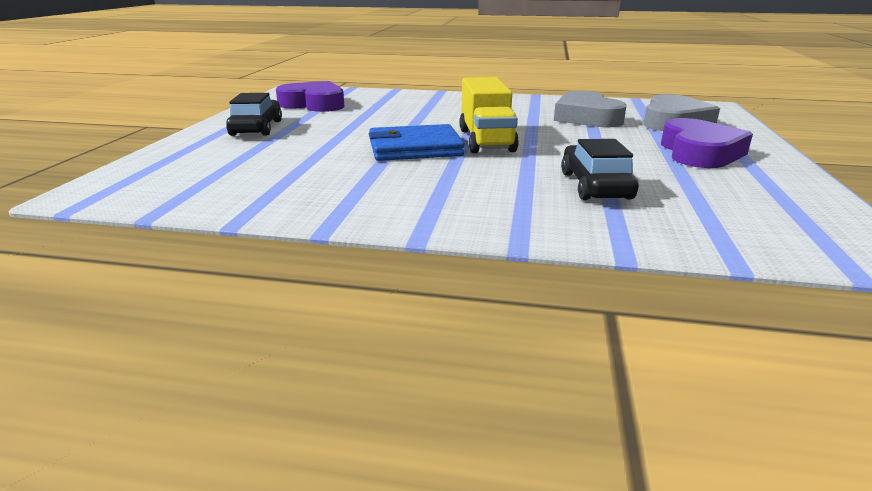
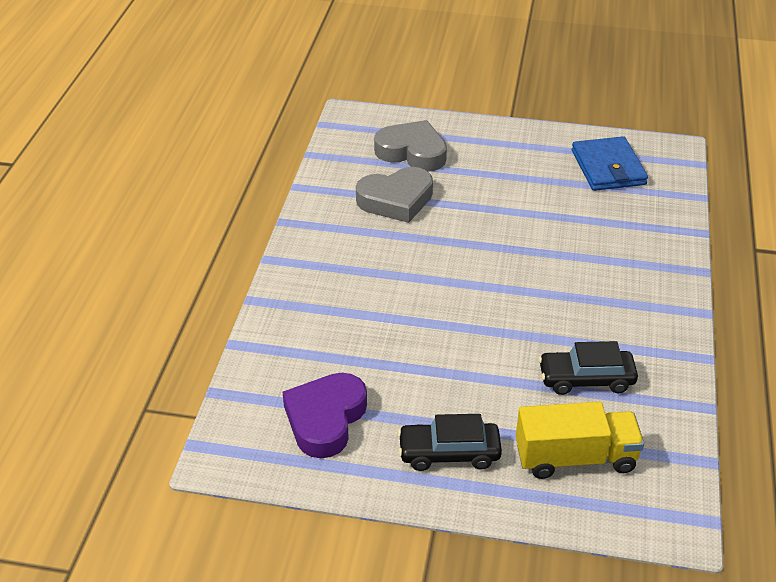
camera: 90 degrees left, 15 degrees up
blue wallet [369,124,465,161] -> blue wallet moved to [572,136,648,191]
yellow truck [460,77,519,153] -> yellow truck moved to [516,402,644,479]
black car [561,139,639,200] -> black car moved to [539,341,638,395]
purple heart [661,118,753,168] -> none

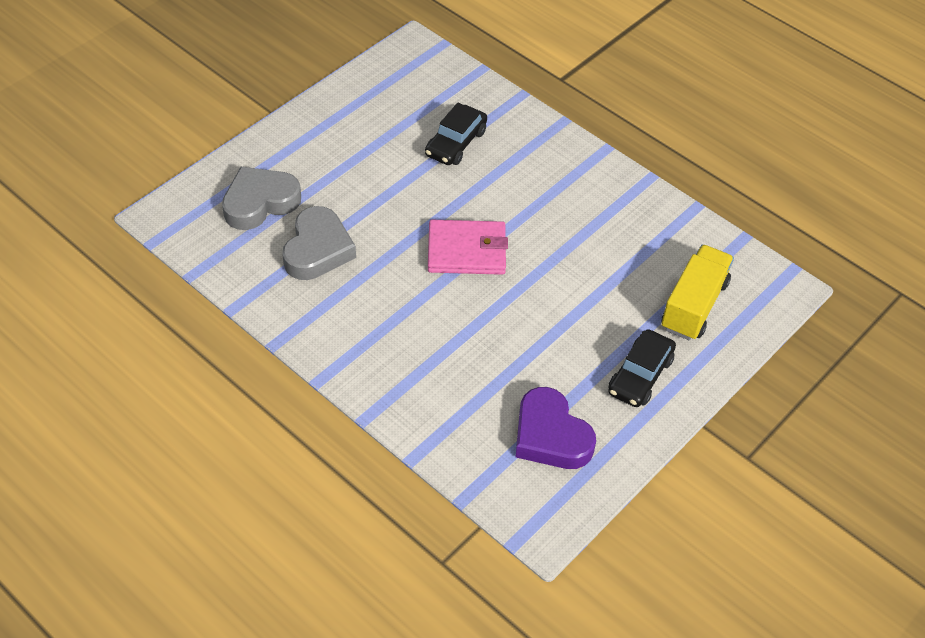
camera: 60 degrees left, 10 degrees up
black car [539,341,638,395] -> black car moved to [425,103,487,165]
blue wallet [572,136,648,191] -> none
none -> pink wallet [428,220,508,275]

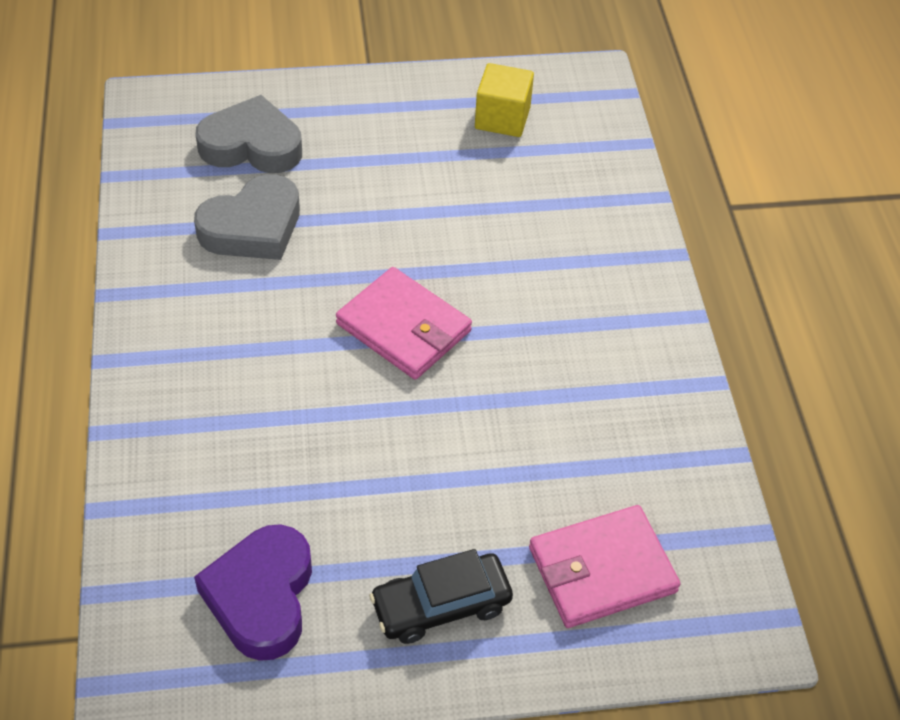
camera: 40 degrees right, 0 degrees up
black car [425,103,487,165] -> none
yellow truck [662,245,734,340] -> pink wallet [529,505,680,628]
none -> yellow cube [475,63,534,137]

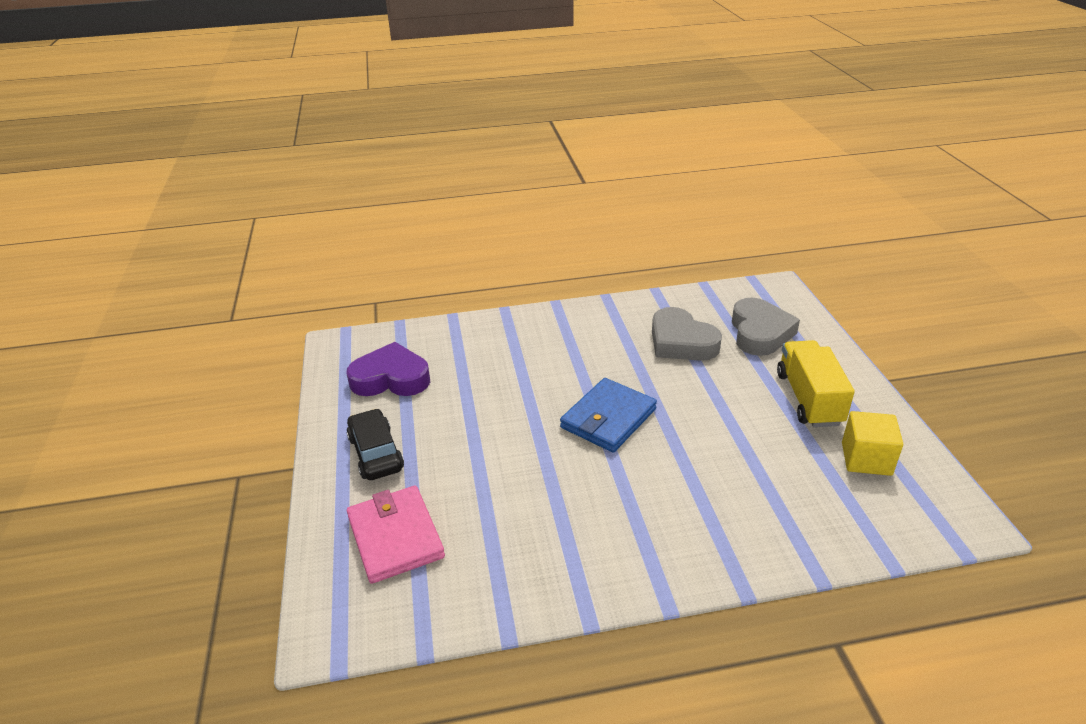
camera: 90 degrees right, 15 degrees down
pink wallet [336,267,472,380] -> blue wallet [560,378,657,453]
none -> yellow truck [777,340,855,427]

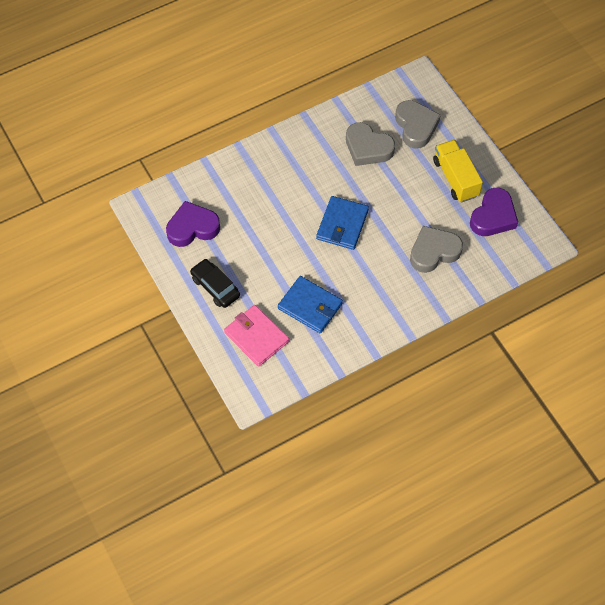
camera: 20 degrees left, 25 degrees up
yellow cube [842,411,903,476] -> purple heart [470,188,518,236]
none -> blue wallet [278,276,343,333]
none -> grey heart [410,226,463,273]

